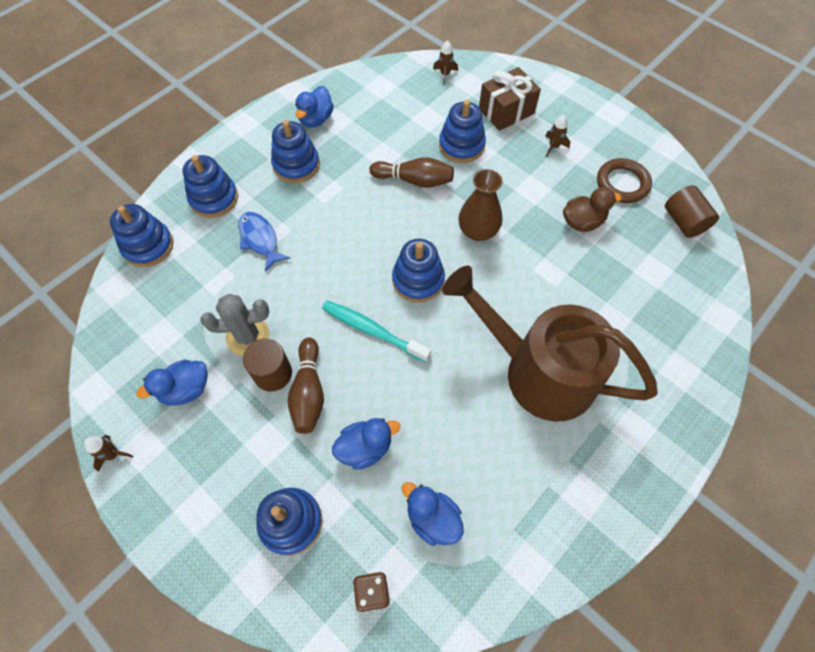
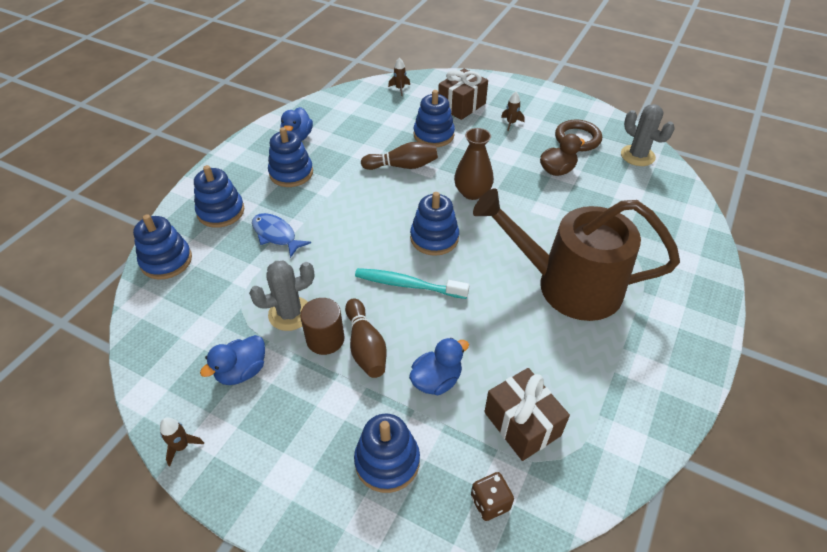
camera: 15 degrees left, 15 degrees down
blue duck [402,482,464,546] -> brown gift [484,368,570,461]
brown cylinder [665,185,719,238] -> grey cactus [621,104,675,166]

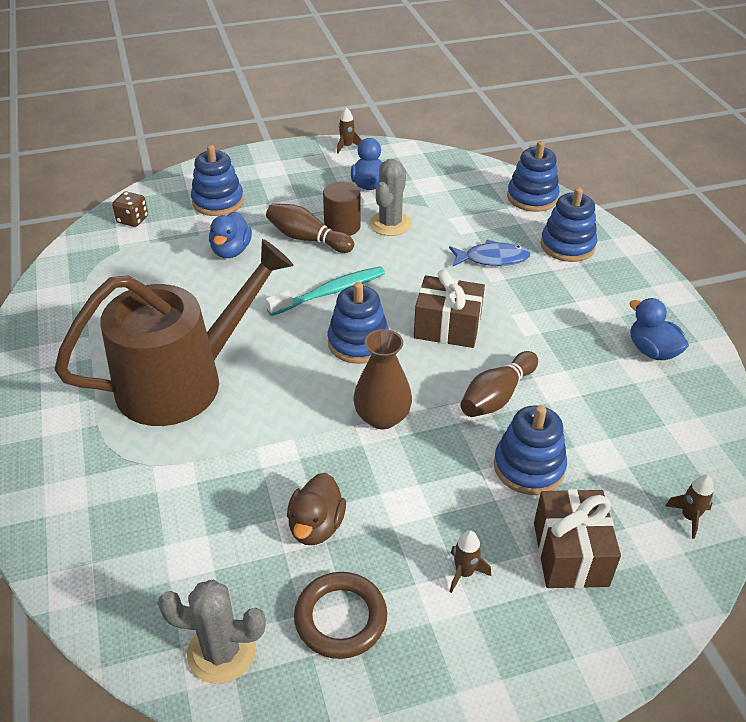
camera: 135 degrees right, 5 degrees down
blue stacking toy [268,127,313,187] -> none
brown gift [484,368,570,461] -> brown gift moved to [414,269,485,348]

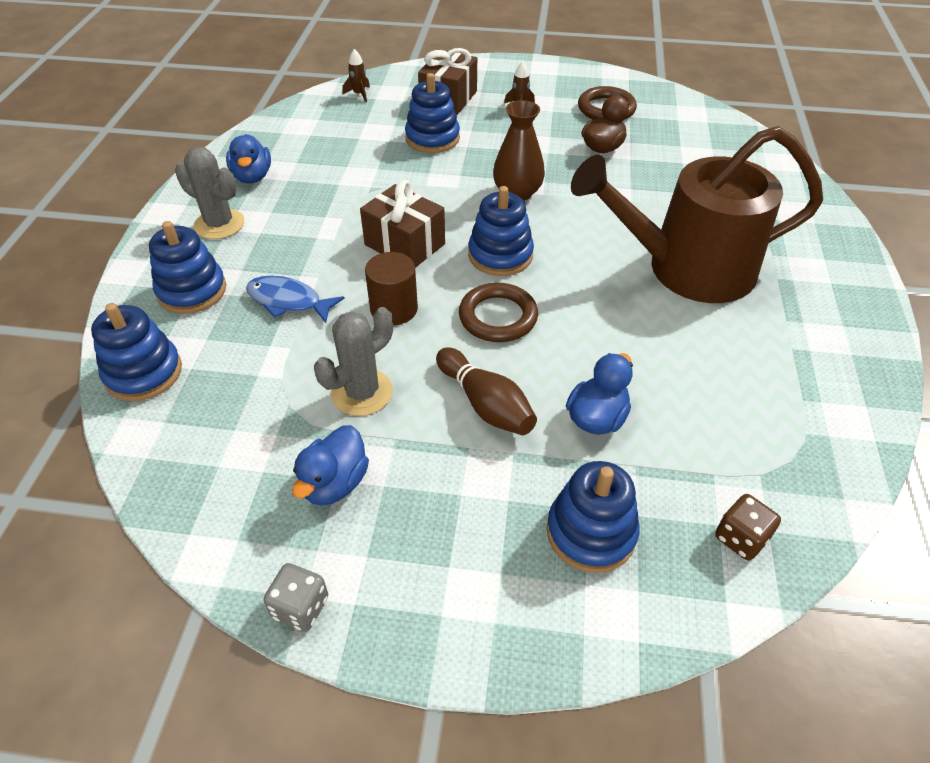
camera: 155 degrees left, 5 degrees up
grey cactus [158,580,266,684] -> grey cactus moved to [175,147,244,239]
turquoise toothbrush [266,266,385,316] -> brown ring [459,283,538,342]
brown cylinder [323,181,361,236] -> brown cylinder moved to [365,252,418,325]
brown rocket [337,107,362,154] -> grey dice [264,563,328,632]
brown bowling pin [460,351,538,417] -> none

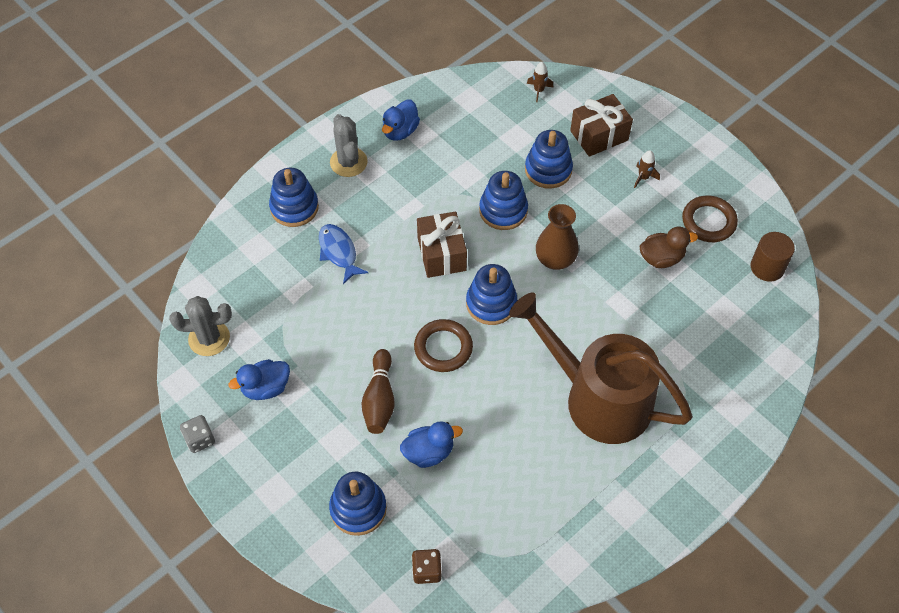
camera: 40 degrees right, 10 degrees up
blue stacking toy [91,303,182,401] -> blue stacking toy moved to [479,171,528,230]
grey cactus [314,307,393,416] -> grey cactus moved to [169,296,232,356]
brown cylinder [365,252,418,325] -> brown cylinder moved to [751,232,795,282]

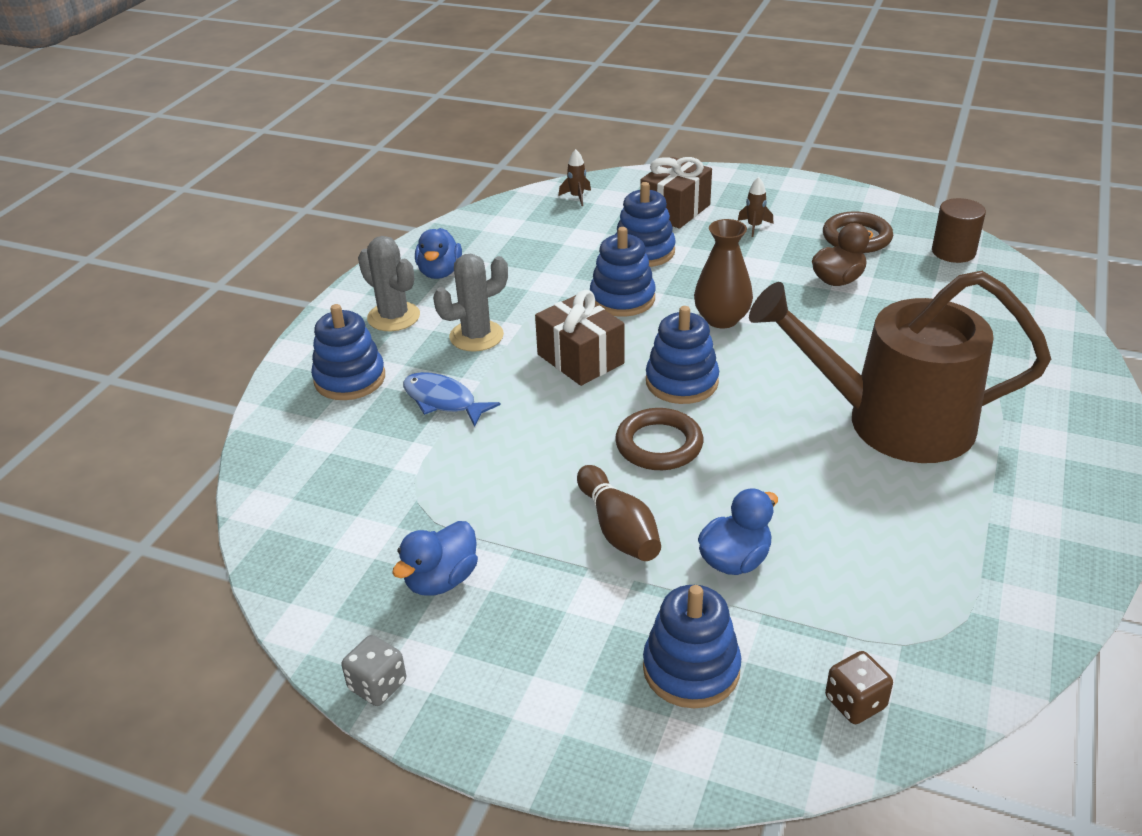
camera: 25 degrees left, 20 degrees down
grey cactus [169,296,232,356] -> grey cactus moved to [433,254,508,351]

